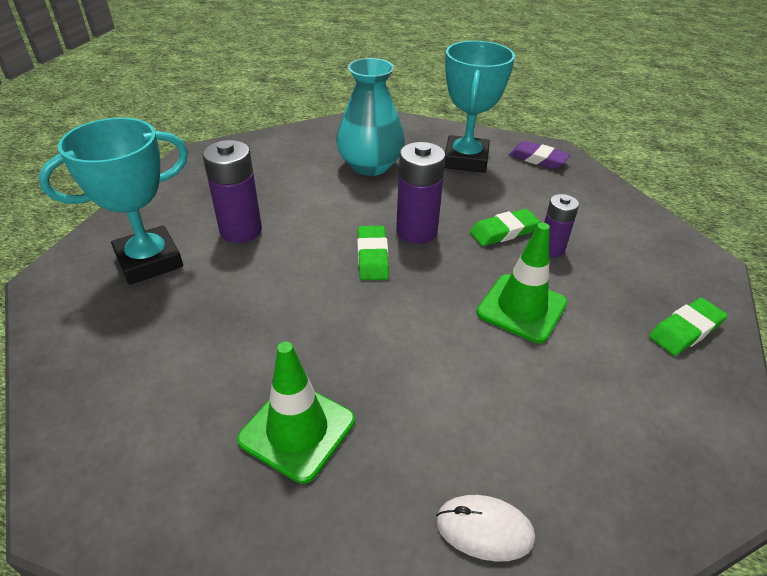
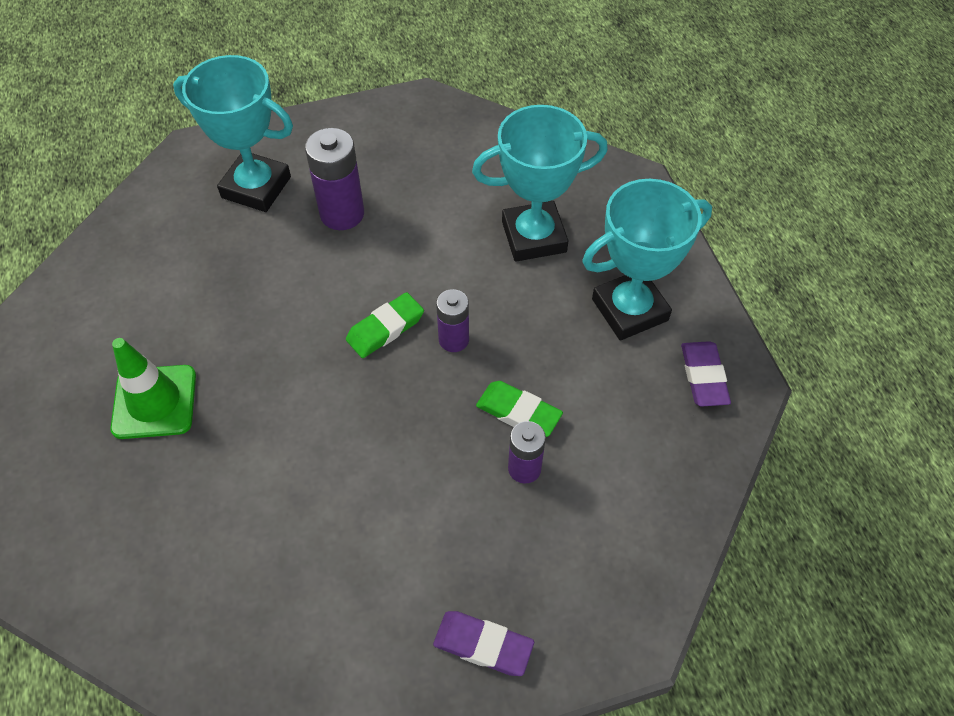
camera: 55 degrees right, 15 degrees up
turquoise vase [336,58,405,176] -> turquoise trophy [472,105,608,262]
purple battery [396,142,446,244] -> purple battery [436,289,469,352], size x0.63
white mouse [436,495,535,562] -> none
green traffic cone [477,223,567,343] -> none
green eraser [649,298,728,356] -> purple eraser [433,611,534,676]

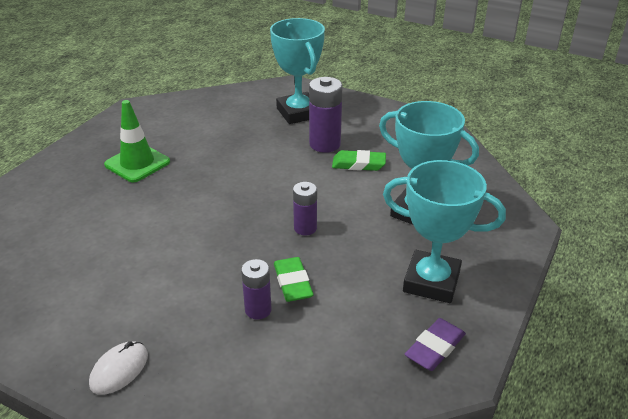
camera: 45 degrees right, 20 degrees down
green eraser [346,292,424,358] -> green eraser moved to [332,150,386,171]
purple eraser [433,611,534,676] -> white mouse [89,341,148,394]

